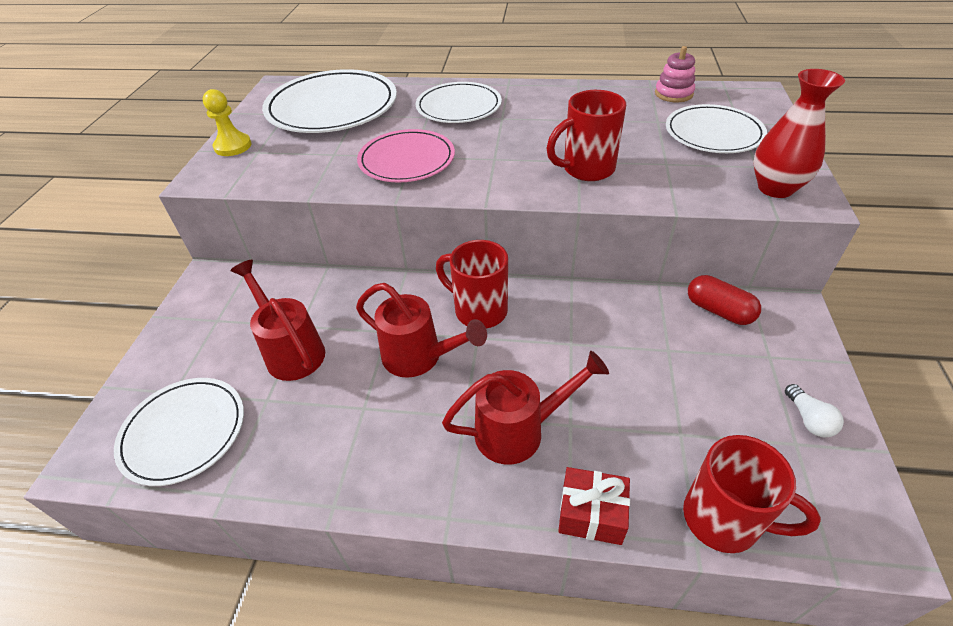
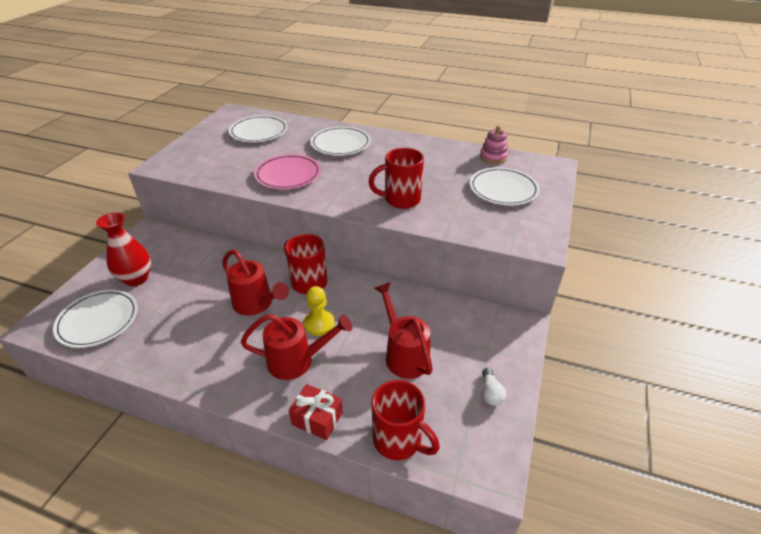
camera: 10 degrees right, 5 degrees down
yellow pawn [203,89,252,156] -> yellow pawn moved to [304,286,335,336]
red watering can [230,260,325,381] -> red watering can moved to [374,282,433,379]
white plate [262,69,397,133] -> white plate [229,115,288,142], size x0.64
red capsule [688,275,761,325] -> none
red vase [753,69,845,198] -> red vase moved to [96,213,151,286]

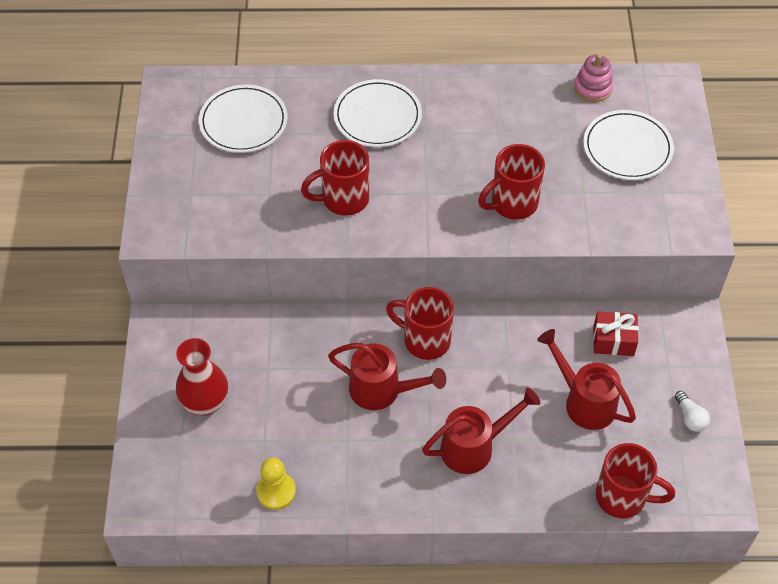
camera: 20 degrees left, 15 degrees up
white plate [53,290,138,348] -> none
pink plate [254,154,321,189] -> red mug [301,140,369,215]
red gift [288,384,343,440] -> red gift moved to [593,311,639,356]
yellow pawn [304,286,335,336] -> yellow pawn moved to [256,458,296,510]

